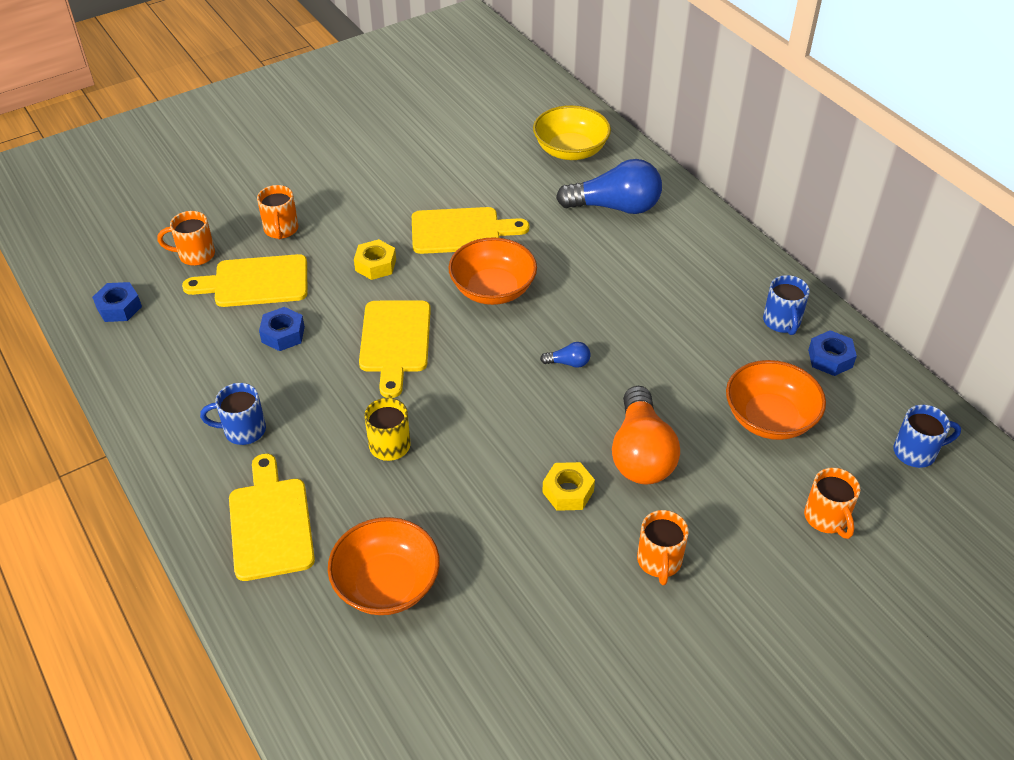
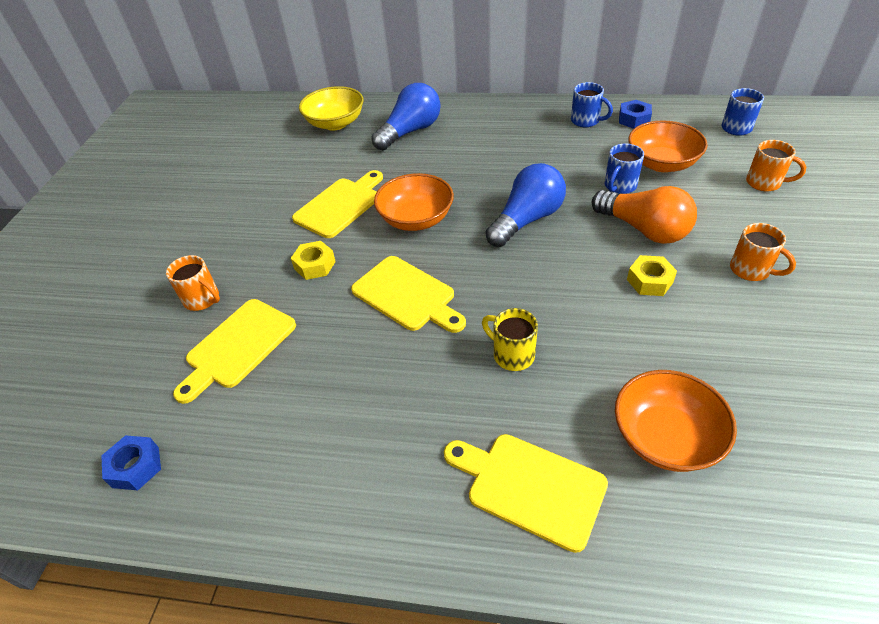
camera: 45 degrees left, 0 degrees up
orange mug [158,211,215,266] -> none
blue mug [200,383,266,445] -> blue mug moved to [605,144,644,194]
blue nut [259,307,305,351] -> none
blue light bulb [540,342,590,368] -> blue light bulb [486,163,566,247], size x2.38

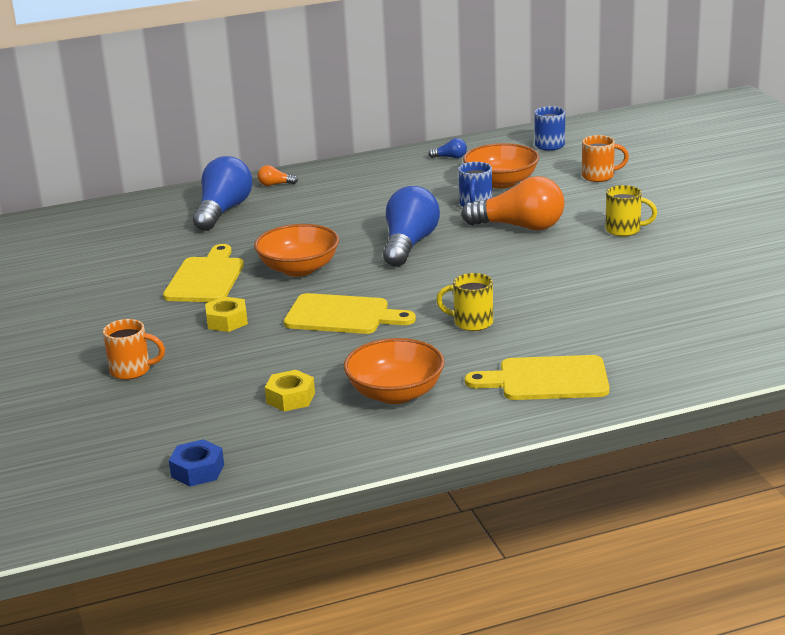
camera: 30 degrees left, 20 degrees down
yellow cutting board [173,299,296,404] -> none
yellow bowl [299,86,364,130] -> none
blue mug [571,82,613,127] -> none
orange bowl [615,370,737,472] -> orange bowl moved to [344,338,445,404]
blue nut [619,100,652,129] -> blue light bulb [428,138,467,158]
yellow nut [627,255,677,296] -> yellow nut moved to [265,370,315,411]
orange mug [730,223,796,281] -> yellow mug [605,185,657,236]
none -> orange light bulb [257,165,298,186]

